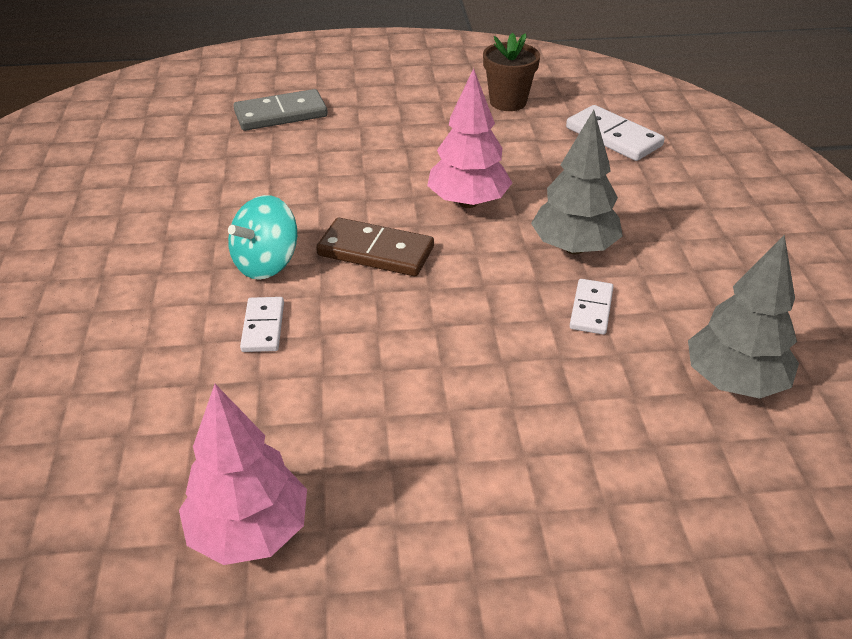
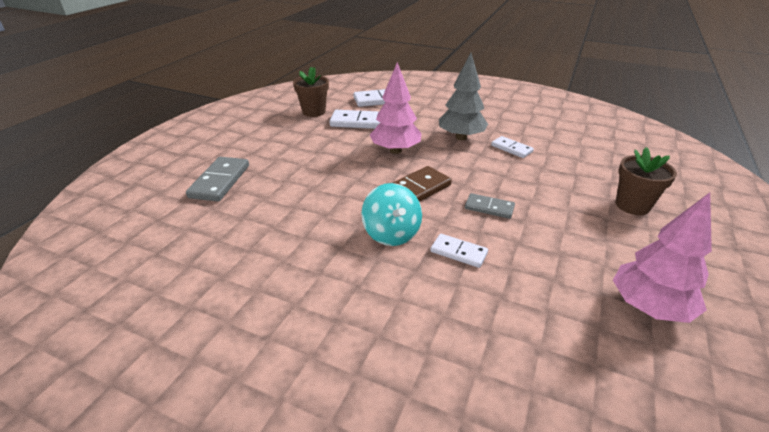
camera: 60 degrees left, 5 degrees down
grey tree [688,234,799,399] -> none
none -> white domino [329,110,380,129]
none -> grey domino [465,193,515,219]
none -> brown flower pot [616,147,677,215]

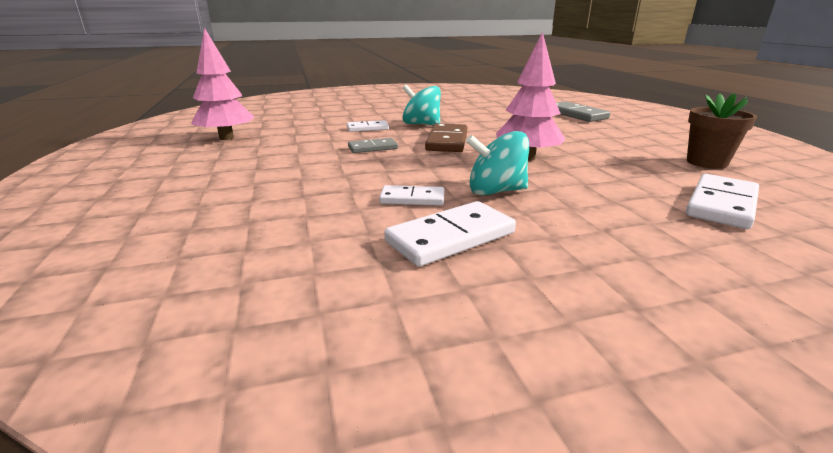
camera: 140 degrees right, 10 degrees down
white domino [329,110,380,129] -> white domino moved to [384,201,516,267]
grey tree [439,53,488,140] -> turquoise spinning top [466,131,529,196]
brown flower pot [616,147,677,215] -> none

